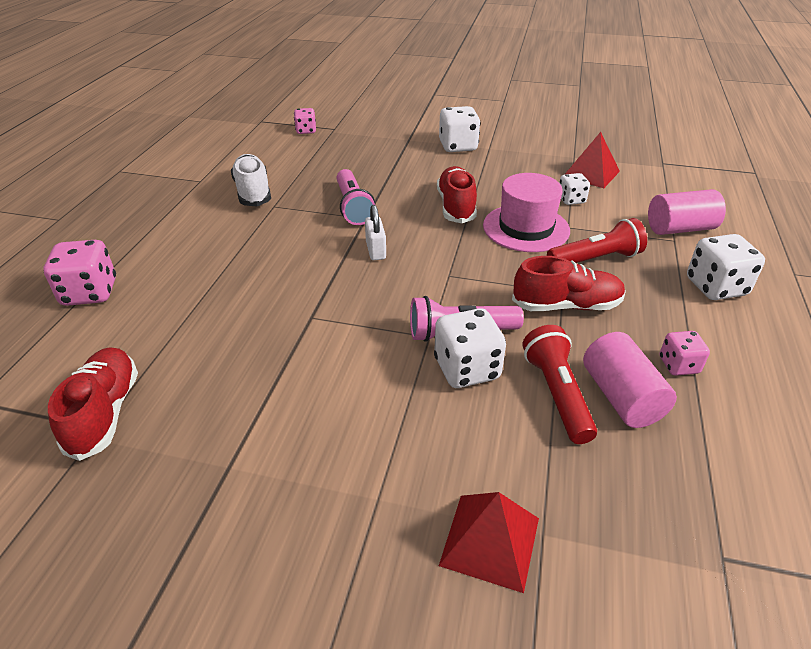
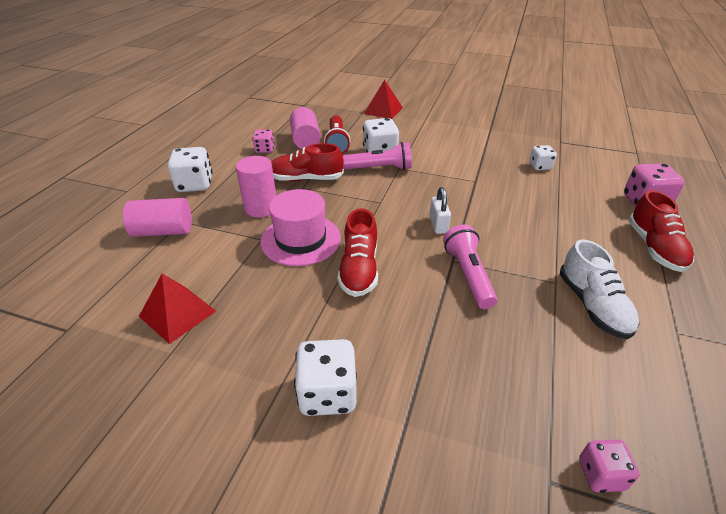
camera: 175 degrees left, 0 degrees up
red shoe [48,347,138,461] -> red shoe moved to [628,190,695,272]
red flashlight [547,218,647,263] -> pink cylinder [236,156,276,218]
white dice [560,173,590,205] -> white dice moved to [529,145,557,170]

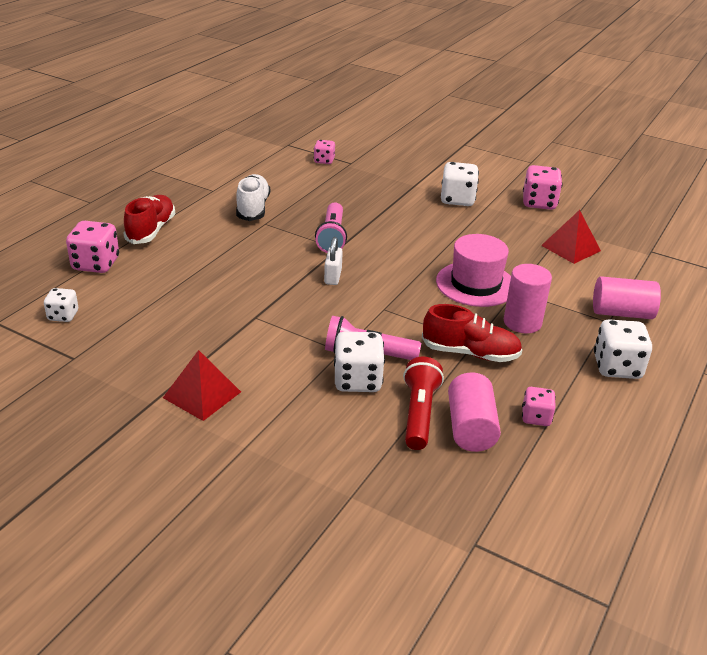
camera: 170 degrees left, 5 degrees down
red shoe [338,208,378,297] -> none
red pyramid [364,79,403,119] -> red pyramid moved to [163,350,241,421]
white dice [529,145,557,170] -> white dice moved to [44,288,78,322]
none -> pink dice [523,165,563,210]

